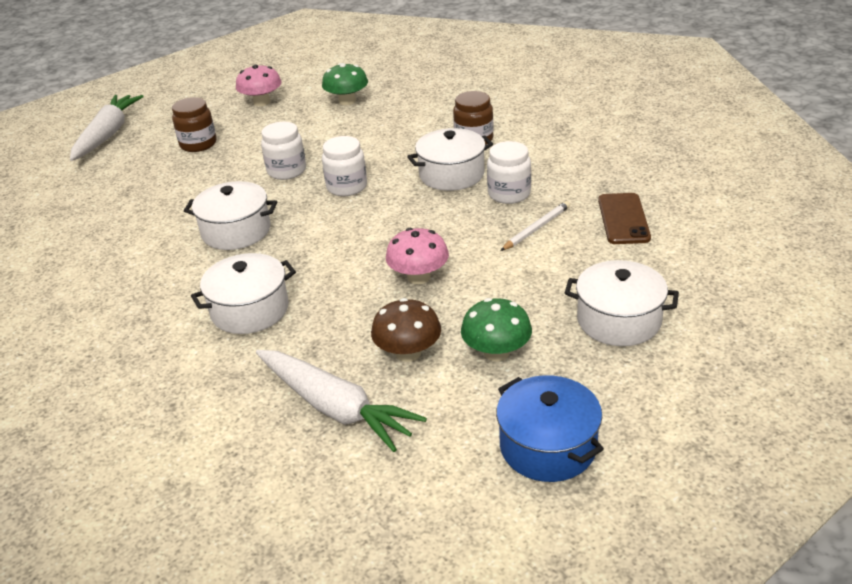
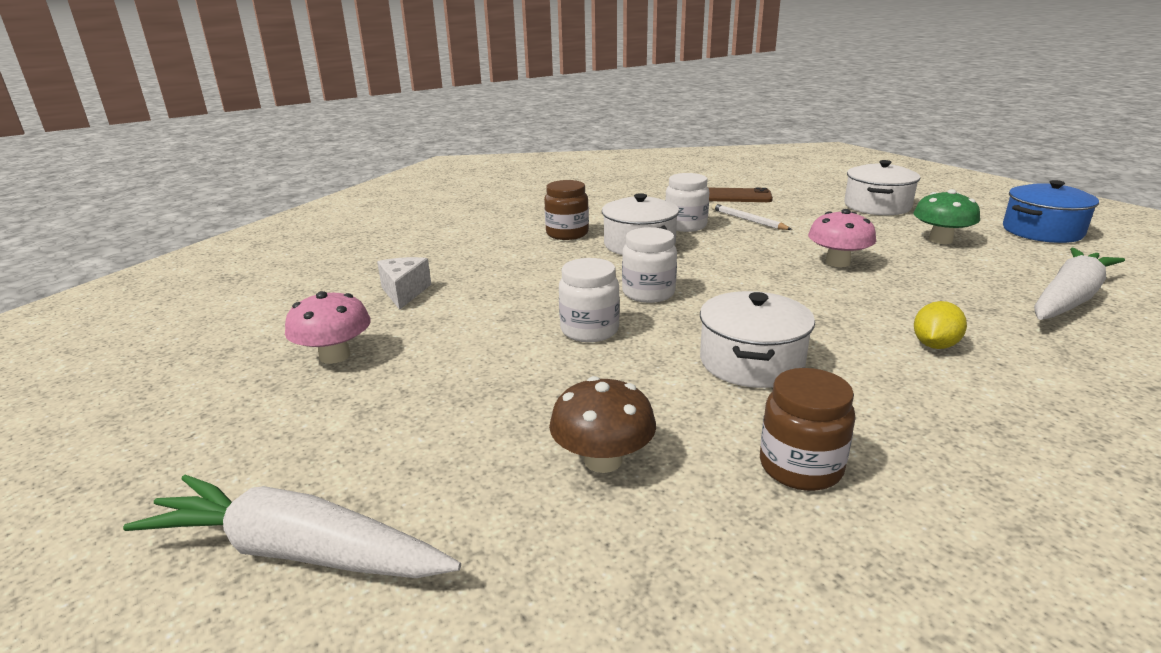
camera: 85 degrees left, 10 degrees down
brown jar [172,97,217,152] -> brown jar moved to [760,368,856,491]
white pot [191,253,296,334] -> yellow lemon [914,301,967,349]
green mushroom [322,63,368,105] -> white cheese [377,257,431,310]
brown mushroom [371,298,441,362] -> brown mushroom moved to [549,376,656,473]

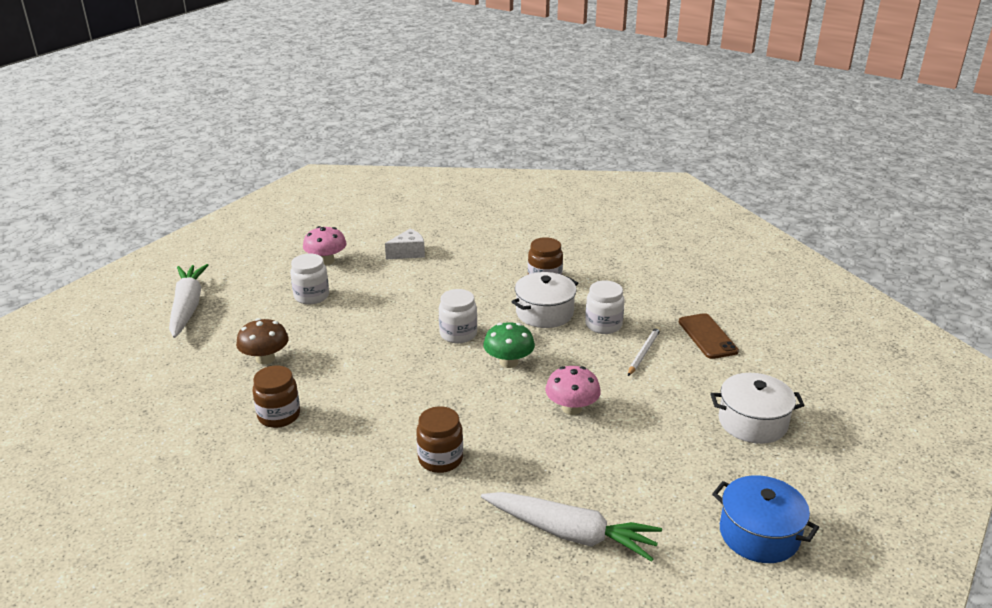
camera: 65 degrees right, 5 degrees up
white jar [559,258,620,342] -> white jar moved to [290,254,329,304]
white pot [700,291,815,388] -> none
green mushroom [914,189,980,244] -> green mushroom moved to [483,322,535,368]
yellow lemon [914,301,967,349] -> brown jar [416,406,463,473]

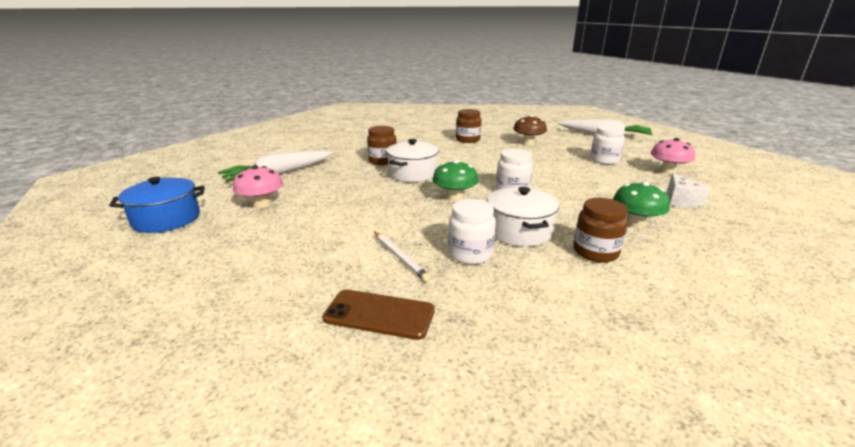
camera: 120 degrees right, 5 degrees down
pink mushroom [545,366,601,415] -> pink mushroom moved to [233,165,283,208]
white pot [711,373,805,444] -> white pot moved to [386,139,439,182]
none -> green mushroom [613,182,670,228]

